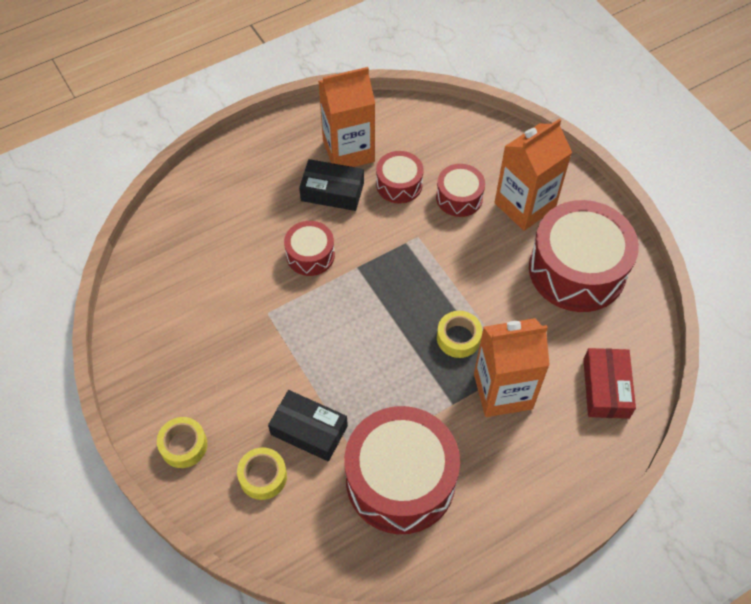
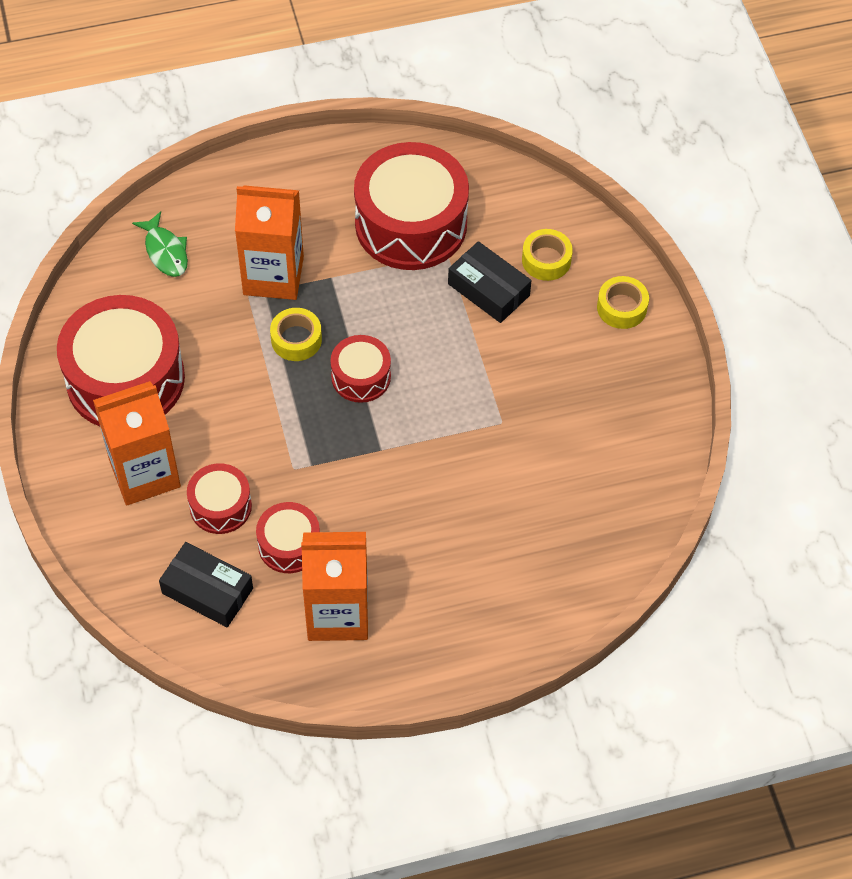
camera: 165 degrees left, 0 degrees up
red drum [284,221,335,276] -> red drum moved to [330,335,391,403]
black box [299,159,364,211] -> black box moved to [159,542,253,627]
red box [583,348,636,419] -> green fish [132,211,188,277]

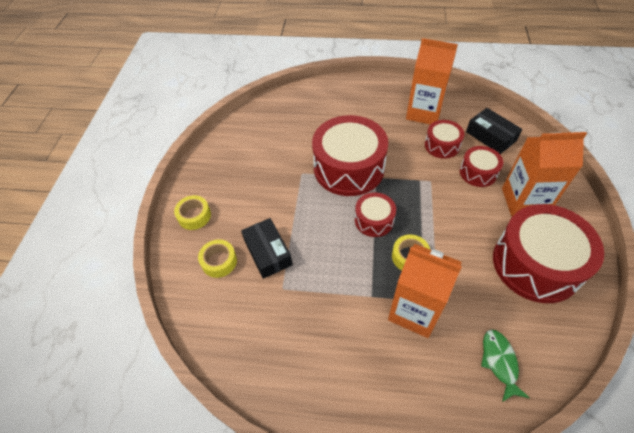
camera: 155 degrees left, 5 degrees down
red drum [354,142,469,270] -> red drum moved to [312,115,388,196]

